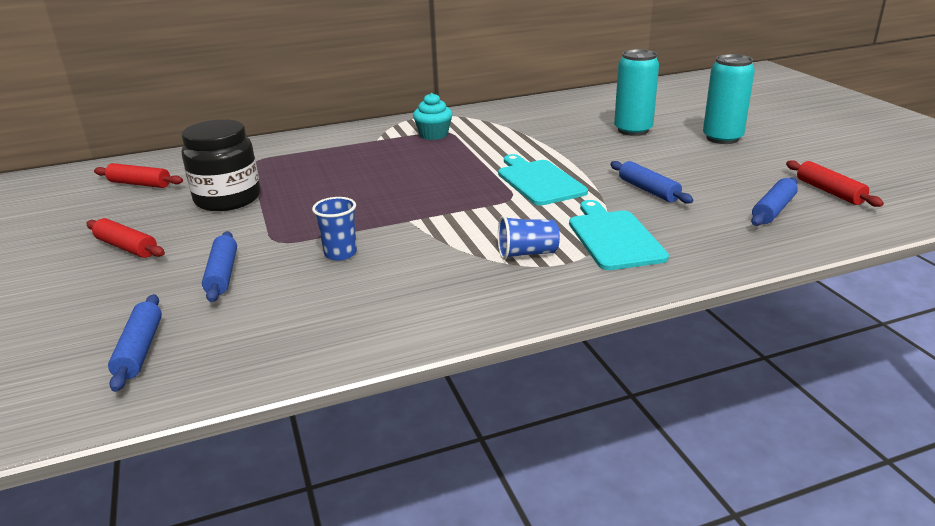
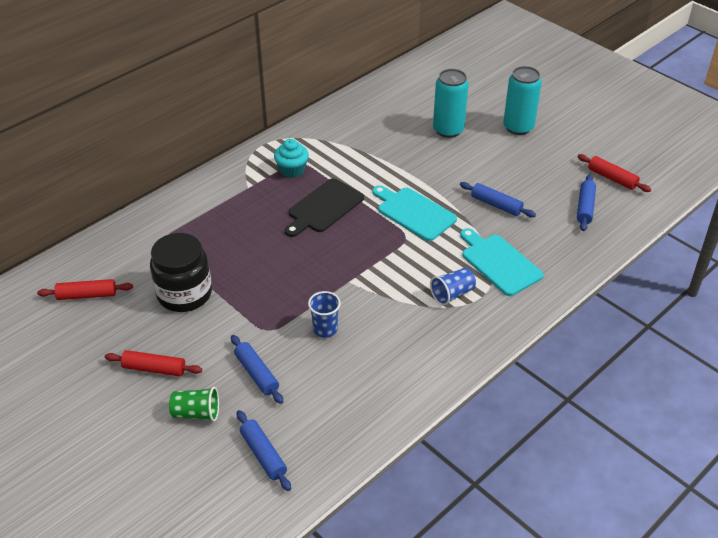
camera: 25 degrees left, 15 degrees up
none -> green cup [169,387,219,422]
none -> black cutting board [285,178,364,237]

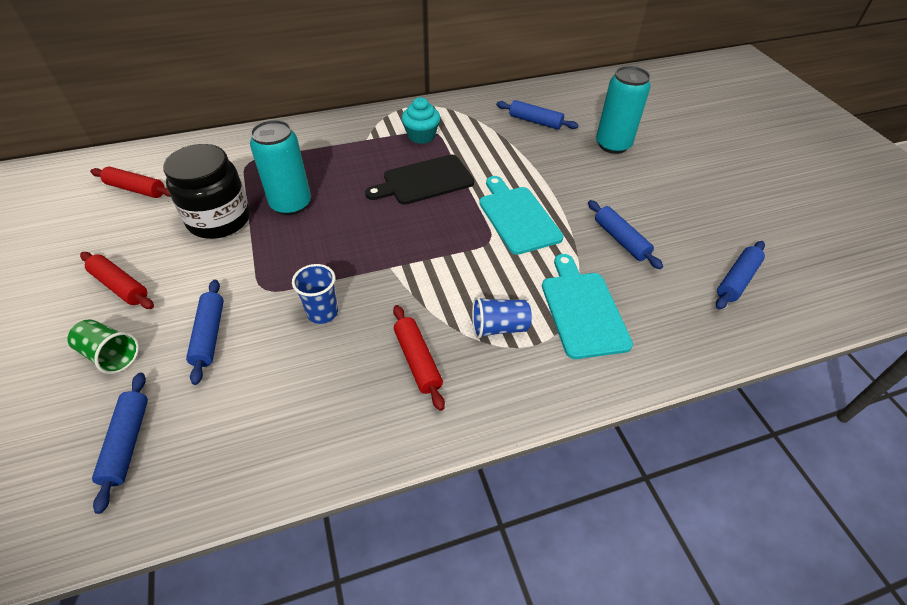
camera: 25 degrees right, 5 degrees up
turquoise can [503,66,542,135] -> turquoise can moved to [250,120,311,215]
red rolling pin [578,154,651,192] -> red rolling pin moved to [393,305,445,411]
none -> blue rolling pin [496,100,578,130]

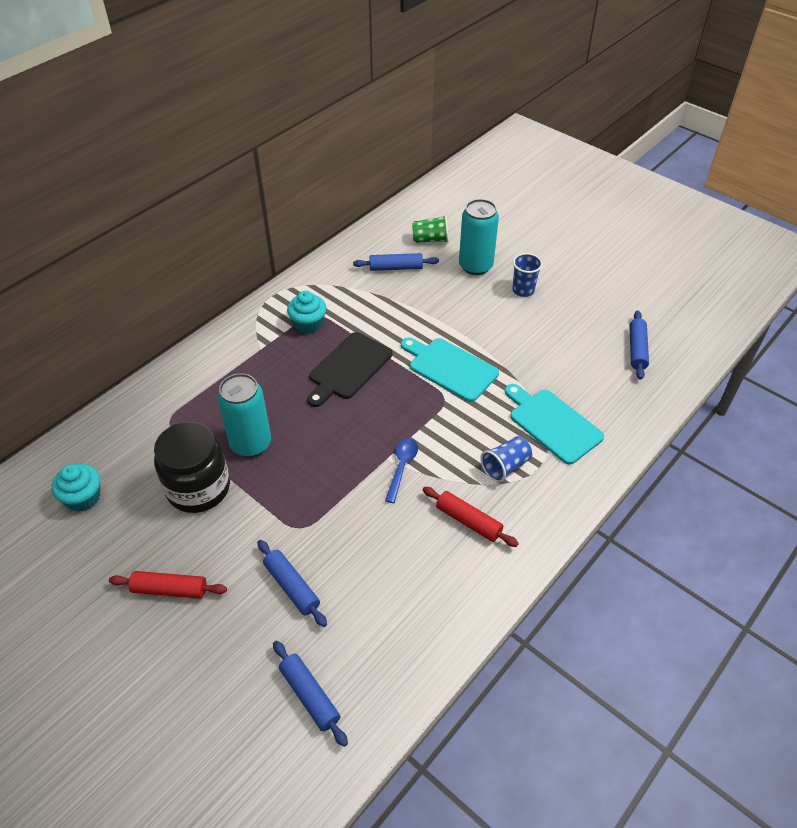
camera: 30 degrees left, 0 degrees up
green cup [67,319,139,374] -> green cup moved to [412,215,449,243]
red rolling pin [90,167,171,198] -> turquoise cupcake [52,464,100,512]
blue cup [292,264,338,324] -> blue cup moved to [512,253,543,297]
blue rolling pin [588,200,663,269] -> none
none -> blue spoon [385,438,418,503]

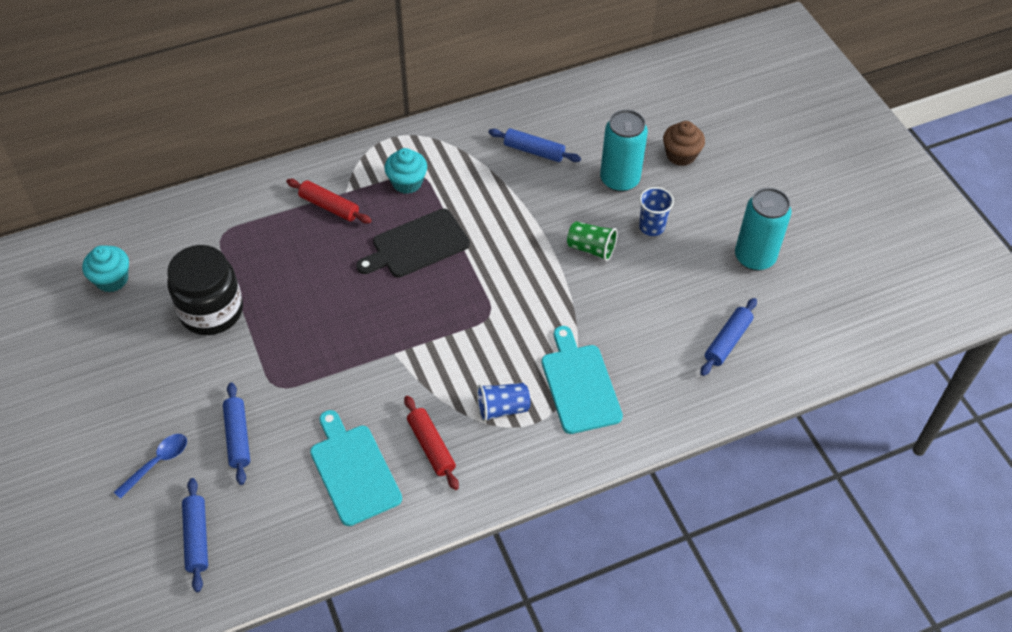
camera: 25 degrees right, 5 degrees up
red rolling pin [109,571,227,599] -> red rolling pin moved to [286,179,372,224]
turquoise can [217,373,271,457] -> turquoise can moved to [735,188,791,271]
blue spoon [385,438,418,503] -> blue spoon moved to [114,434,187,499]
turquoise cutting board [401,338,499,402] -> turquoise cutting board moved to [310,410,402,526]
green cup [412,215,449,243] -> green cup moved to [567,221,618,261]
none -> brown cupcake [663,121,705,166]

